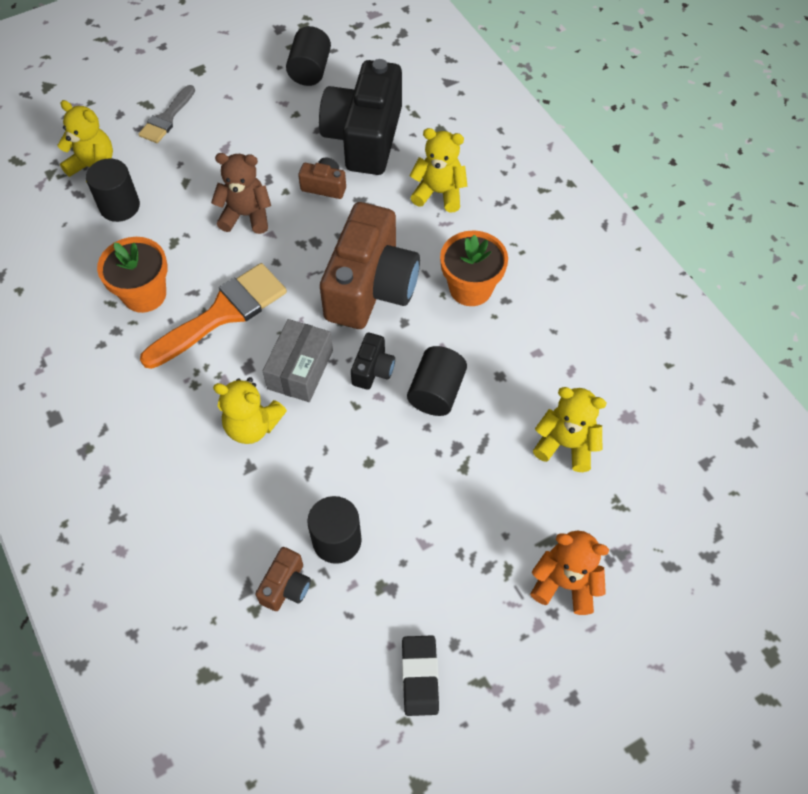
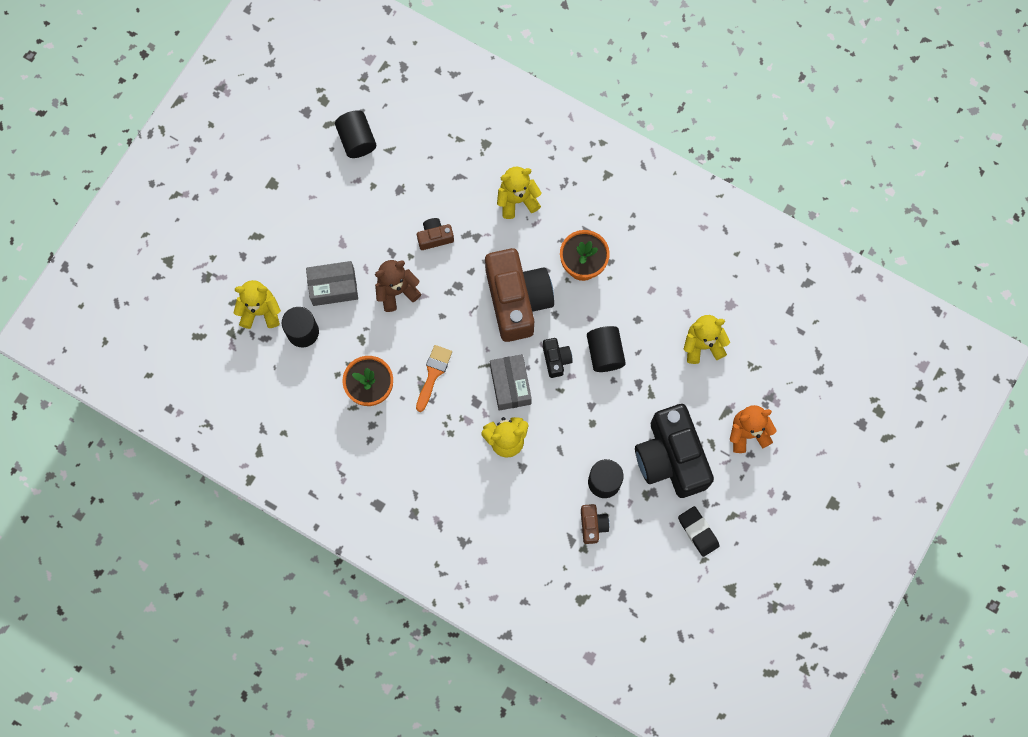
camera: 30 degrees left, 15 degrees up
grey brush [138,85,195,143] -> none
orange brush [140,263,287,369] -> orange brush [416,345,452,412], size x0.58
black camera [319,59,402,175] -> black camera moved to [635,404,714,498]
none -> grey box [306,261,358,306]

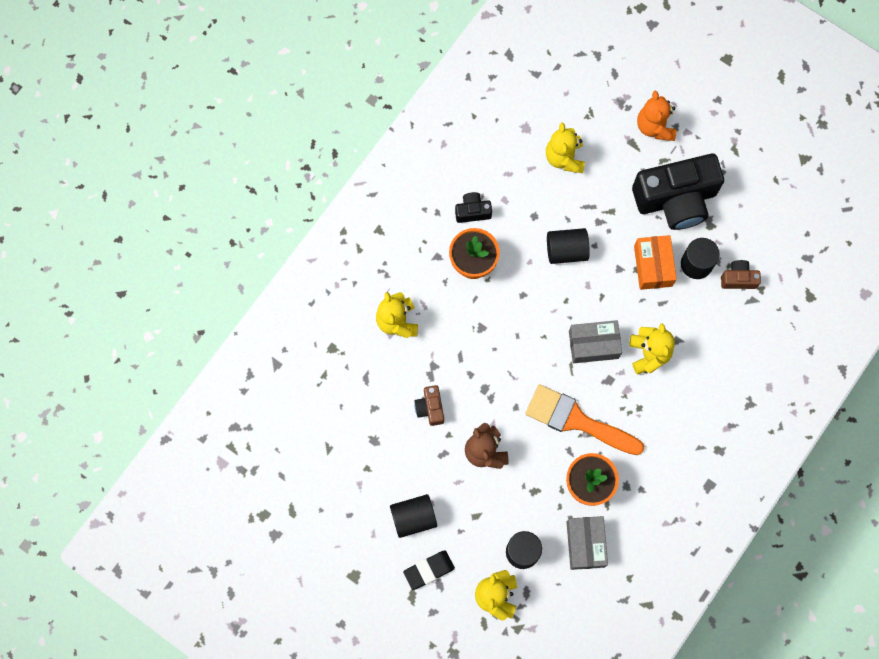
camera: 85 degrees left, 0 degrees up
grey box [306,261,358,306] -> grey box moved to [566,516,608,570]
black cylinder [335,110,376,158] -> black cylinder moved to [390,494,437,538]
orange brush [416,345,452,412] -> orange brush [525,384,644,455], size x1.72
brown camera [485,248,554,342] -> none
black camera [543,338,573,378] -> black camera moved to [455,192,492,223]
black eraser [678,506,720,557] -> black eraser moved to [403,550,455,590]
none -> orange box [634,235,677,290]

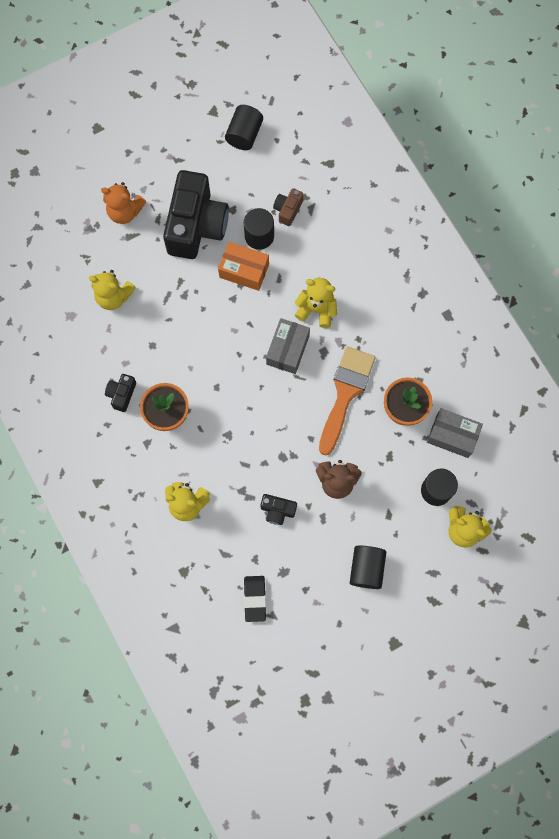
camera: 65 degrees left, 0 degrees up
black eraser [403,550,455,590] -> black eraser moved to [244,576,266,622]
brown camera [414,385,444,426] -> black camera [260,494,297,525]
orange brush [525,384,644,455] -> orange brush turned 150 degrees clockwise [319,346,375,455]
black cylinder [547,228,590,264] -> black cylinder moved to [225,105,263,150]

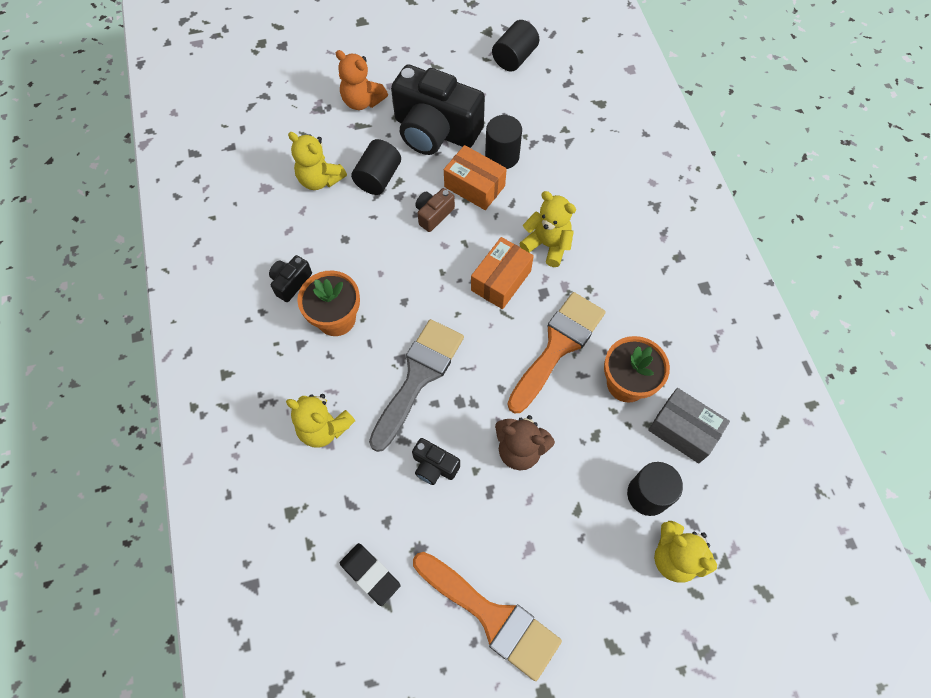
camera: 15 degrees right, 10 degrees down
black camera [163,170,229,259] -> black camera turned 90 degrees clockwise [391,65,485,155]
black eraser [244,576,266,622] -> black eraser turned 60 degrees counterclockwise [340,543,401,606]
grey box [266,318,310,374] -> orange box [471,237,534,309]
brown camera [273,188,304,226] -> brown camera moved to [415,188,455,232]
black cylinder [350,546,386,589] -> black cylinder moved to [351,139,401,195]
none -> grey brush [369,319,464,452]
none -> orange brush [413,552,562,681]

